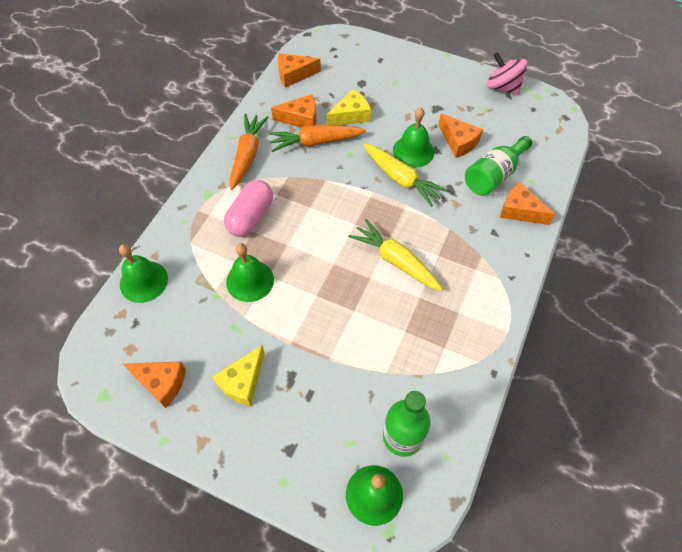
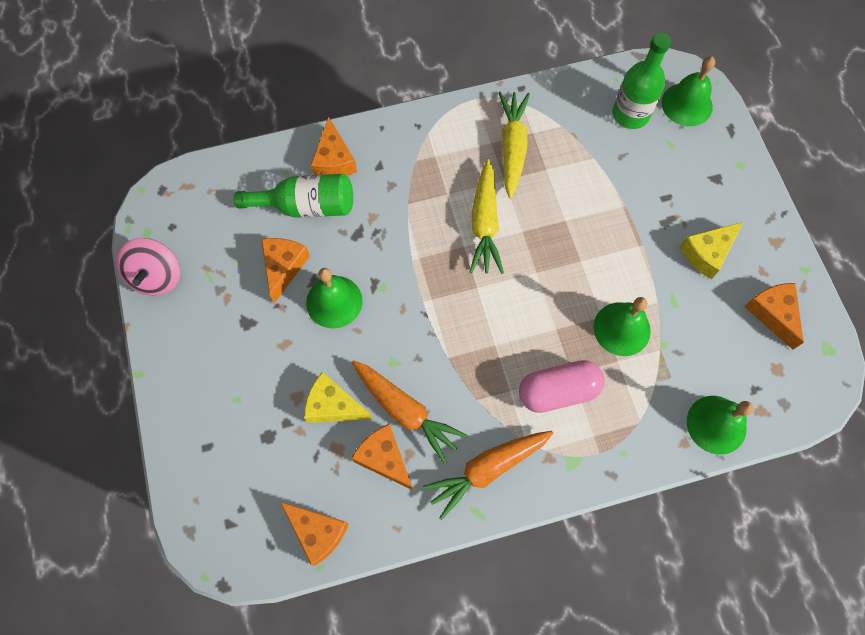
camera: 130 degrees left, 10 degrees up
yellow cheese [212,345,265,406] -> yellow cheese turned 150 degrees clockwise [680,222,743,279]
yellow carrot [364,144,448,207] -> yellow carrot moved to [499,91,530,199]

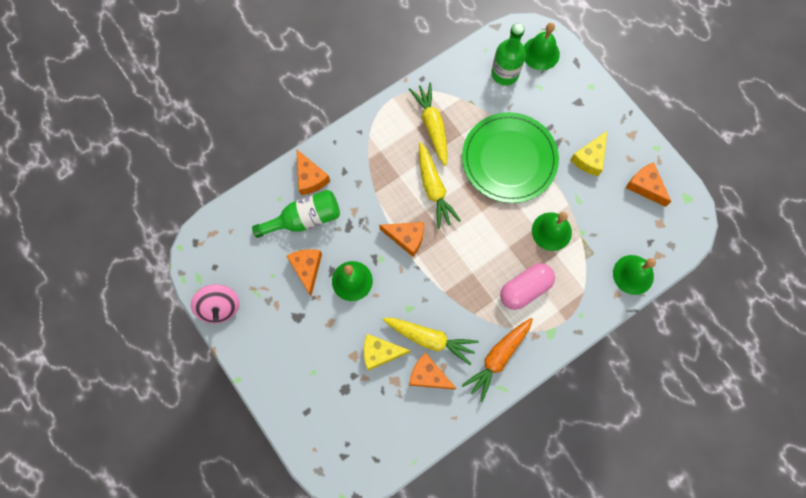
camera: 20 degrees left, 5 degrees up
orange cheese [281,502,348,566] -> orange cheese moved to [379,222,424,257]
orange carrot [352,360,468,464] -> yellow carrot [383,318,479,365]
none -> green plate [462,112,559,203]

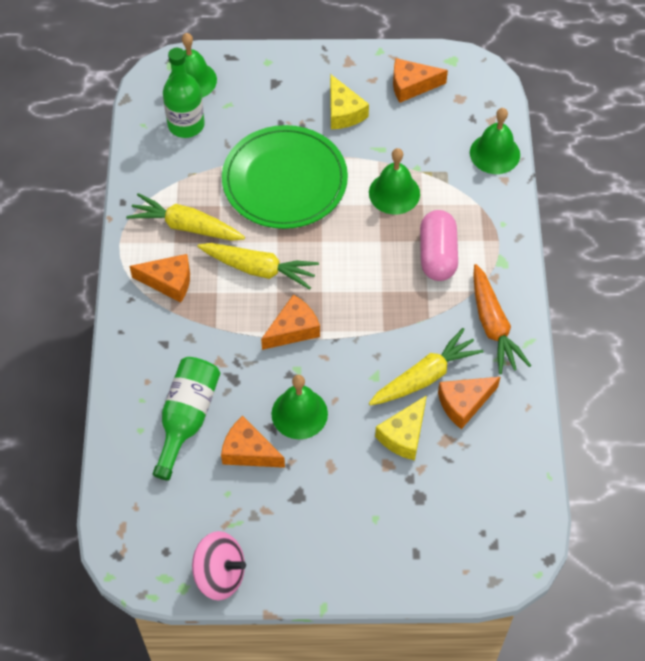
camera: 55 degrees left, 15 degrees down
orange cheese [297,150,330,195] -> orange cheese moved to [130,254,190,303]

